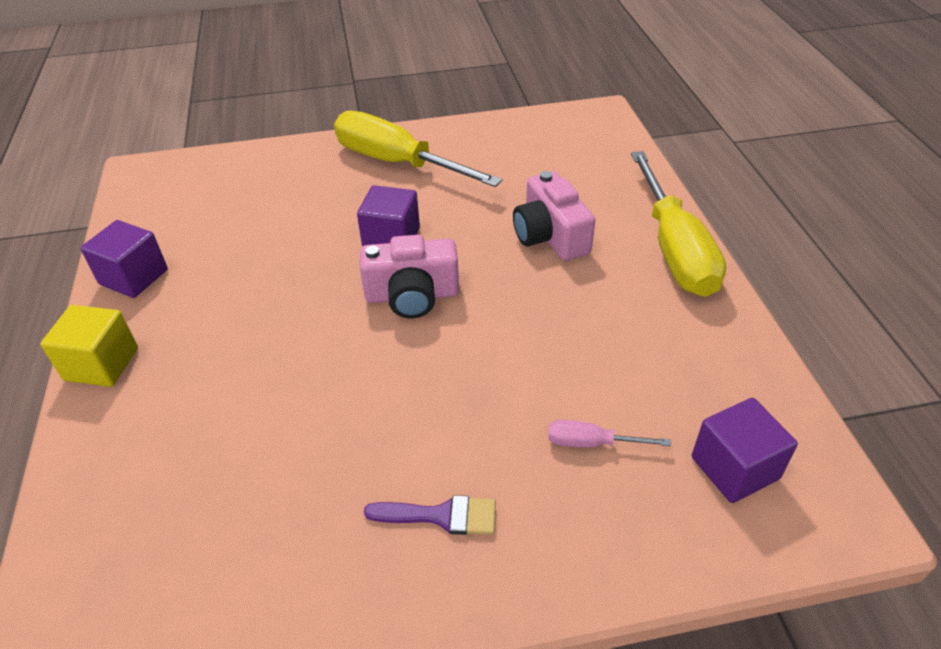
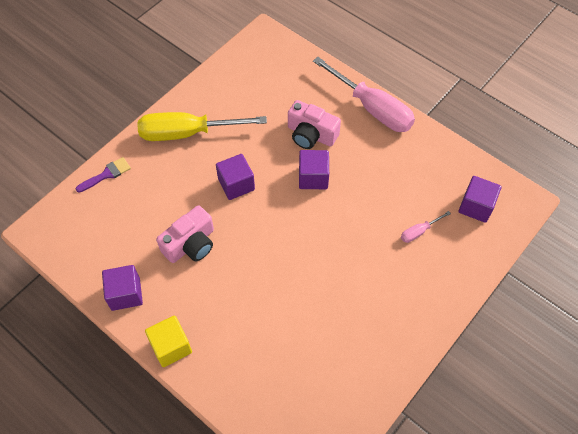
camera: 40 degrees left, 15 degrees up
pink camera [360,235,459,318] -> pink camera moved to [156,205,214,263]
purple brush [364,495,496,535] -> purple brush moved to [76,157,131,193]
yellow screwdriver [631,151,726,297] -> pink screwdriver [313,57,415,132]
none -> purple cube [299,150,329,189]

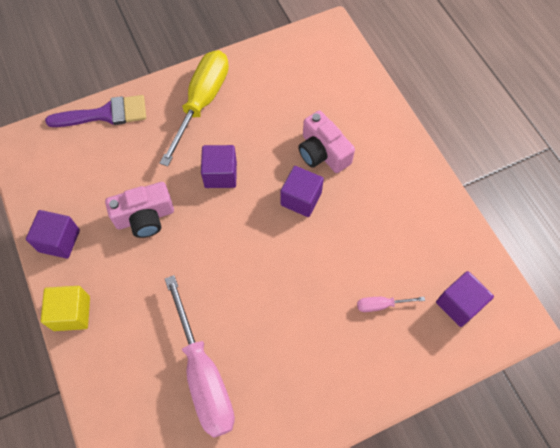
camera: 25 degrees right, 5 degrees up
purple brush [76,157,131,193] -> purple brush [45,95,146,127], size x1.65
yellow screwdriver [137,112,267,141] -> yellow screwdriver turned 90 degrees clockwise [160,50,229,166]
pink screwdriver [313,57,415,132] -> pink screwdriver moved to [165,275,235,438]

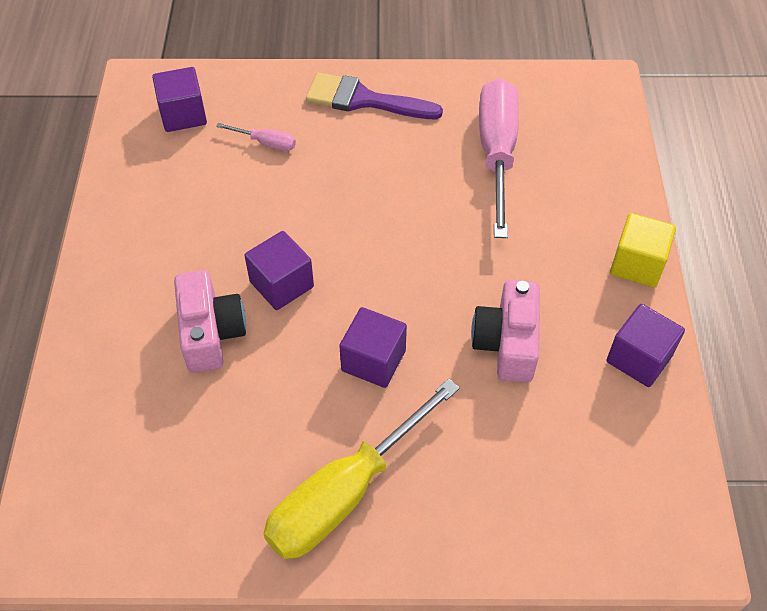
camera: 155 degrees left, 10 degrees down
purple brush [45,95,146,127] -> purple brush moved to [306,73,443,119]
pink camera [105,182,174,238] -> pink camera turned 90 degrees counterclockwise [471,280,540,383]

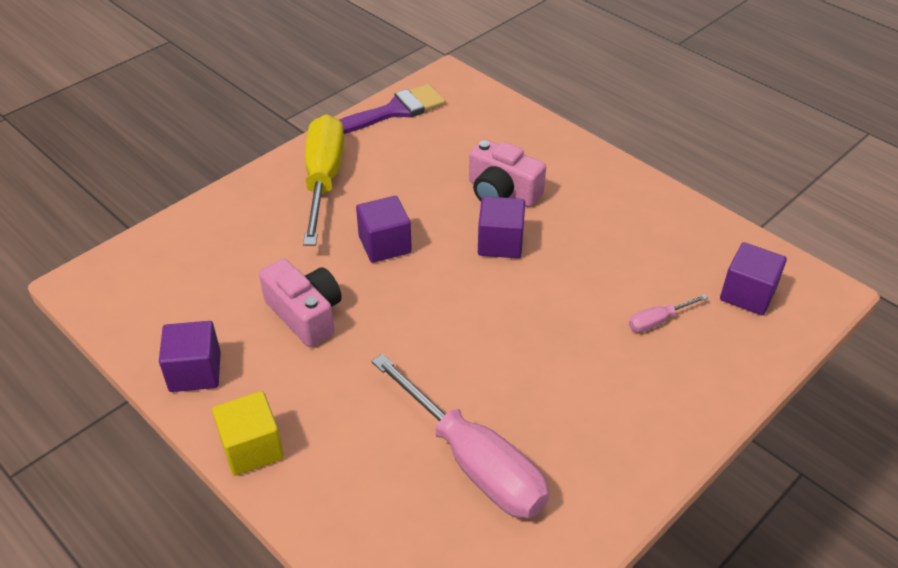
camera: 135 degrees right, 10 degrees down
purple brush [306,73,443,119] -> purple brush moved to [339,84,446,134]

